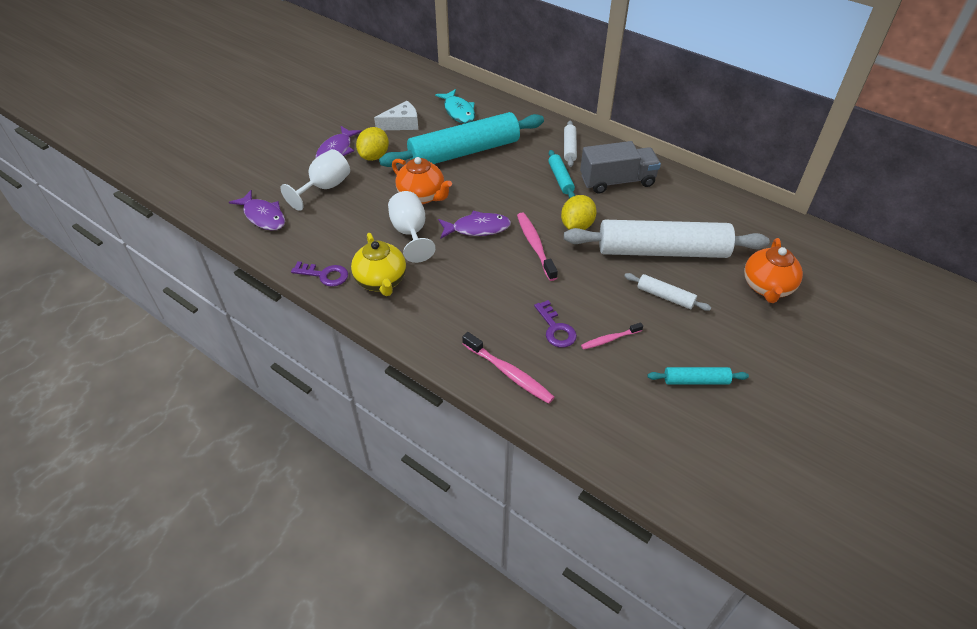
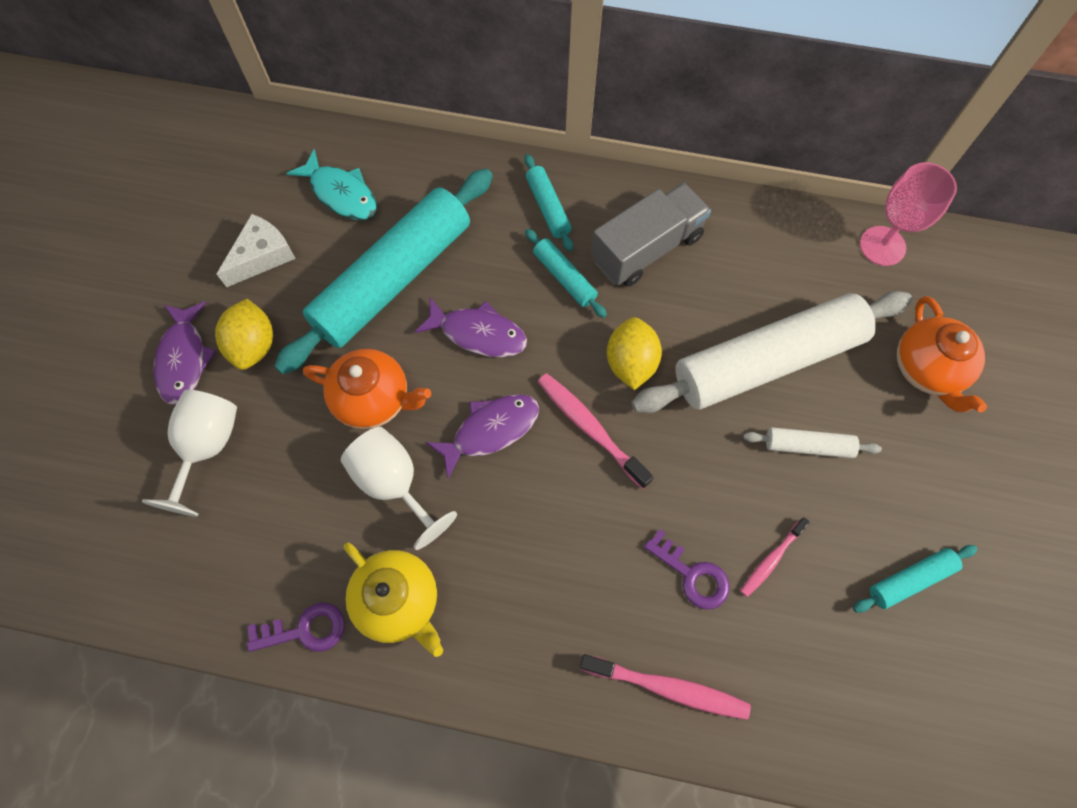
camera: 25 degrees left, 20 degrees up
purple fish [229,190,285,230] -> purple fish moved to [415,297,527,357]
white rolling pin [564,121,577,167] -> turquoise rolling pin [525,154,573,251]
none -> pink goblet [860,162,957,266]

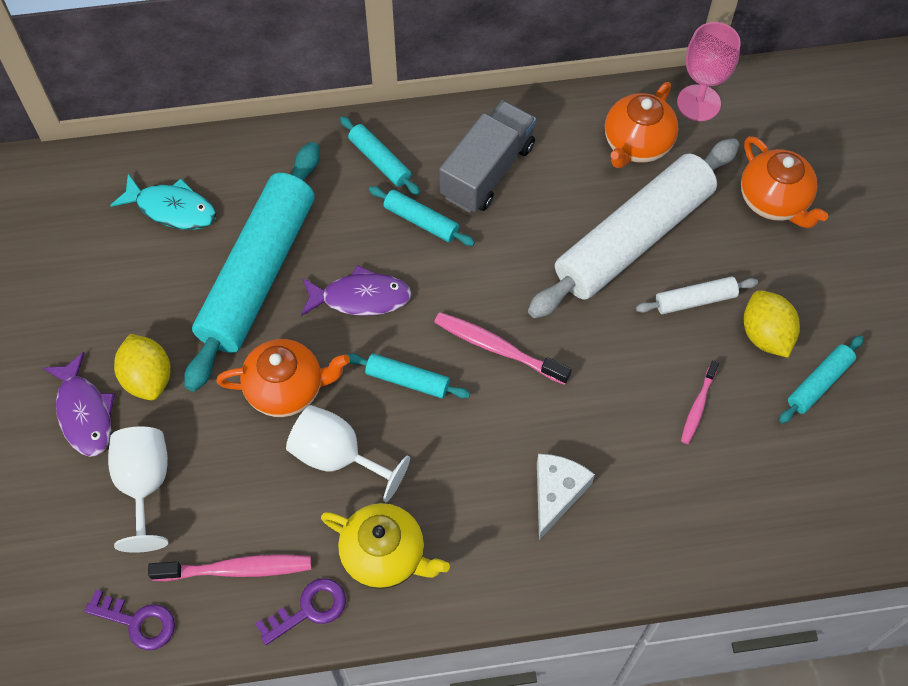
camera: 20 degrees left, 5 degrees down
white cheese [217,214,296,287] -> white cheese moved to [537,454,595,540]
purple fish [426,394,539,479] -> turquoise rolling pin [347,353,470,399]
pink toothbrush [580,654,751,720] -> pink toothbrush moved to [148,554,311,581]
yellow lemon [607,317,662,390] -> yellow lemon moved to [744,290,800,358]
purple key [644,529,729,609] -> purple key moved to [84,590,175,650]
none -> orange teapot [605,82,678,168]

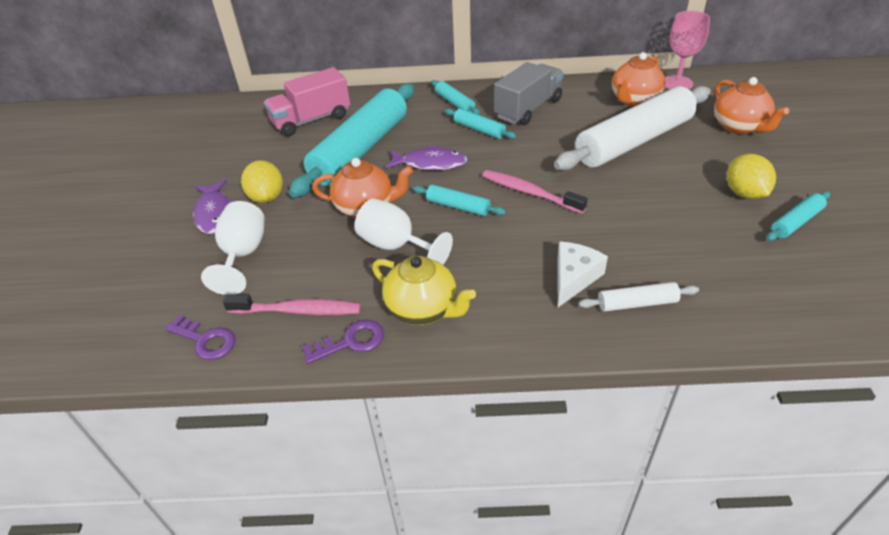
camera: 10 degrees right, 20 degrees down
turquoise fish [110,174,216,230] -> pink truck [264,67,350,136]
white rolling pin [636,276,758,314] -> white rolling pin moved to [579,282,699,312]
pink toothbrush [681,360,719,444] -> none

